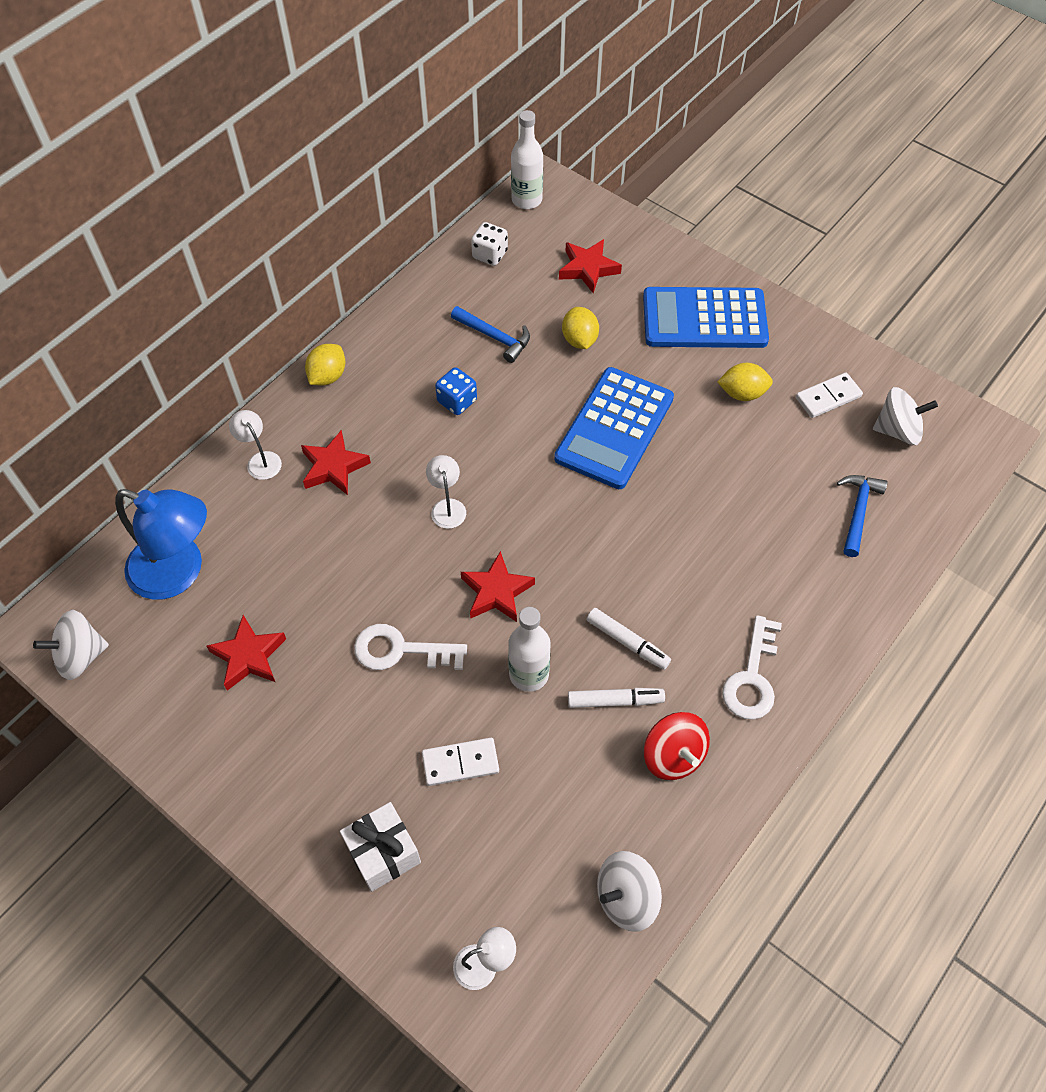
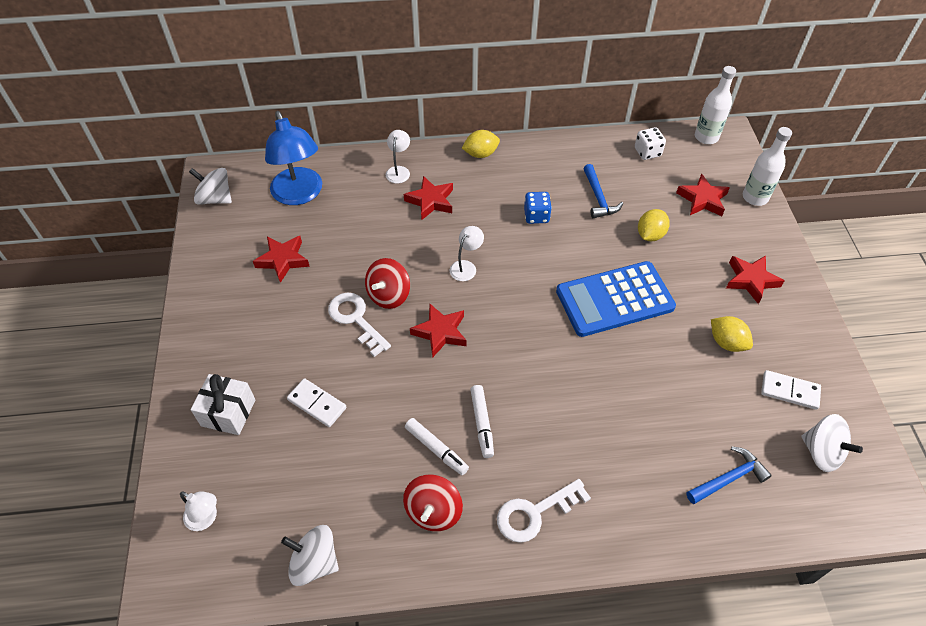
camera: 45 degrees right, 5 degrees down
white bottle [508,607,551,692] -> white bottle moved to [743,127,792,206]
blue calculator [643,287,769,348] -> red star [726,255,785,304]
none -> red spinning top [365,258,410,309]

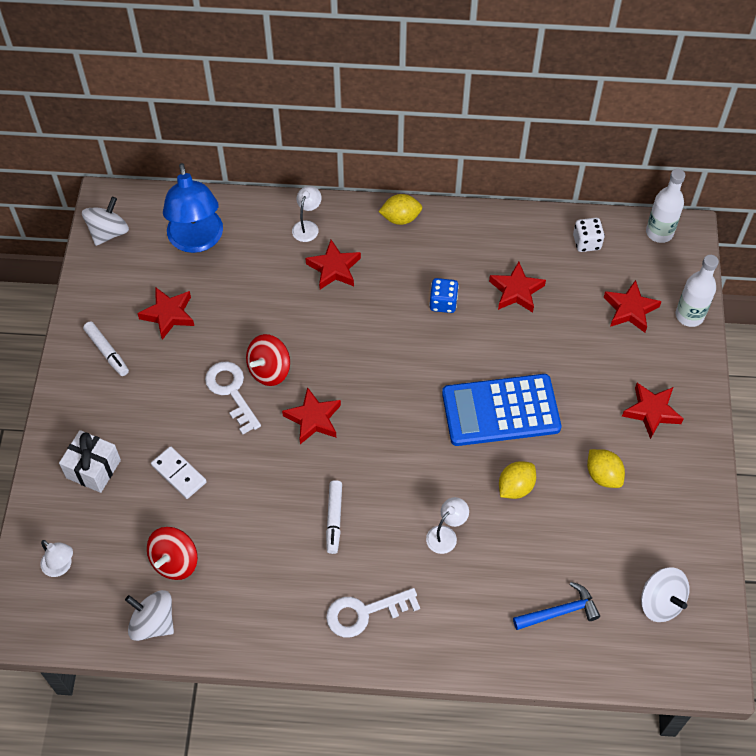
camera: 10 degrees right, 5 degrees up
white spinning top [189,168,232,205] -> white spinning top turned 90 degrees clockwise [82,197,129,246]
red spinning top [403,474,463,531] -> red spinning top moved to [147,527,198,580]
white marker [405,418,469,475] -> white marker moved to [83,321,129,376]
white lamp [450,226,484,281] -> white lamp moved to [426,497,469,554]
blue hammer [583,164,623,218] -> red star [489,262,546,312]
yellow lemon [638,209,670,242] -> yellow lemon moved to [499,461,536,499]
white domino [761,370,821,410] -> none

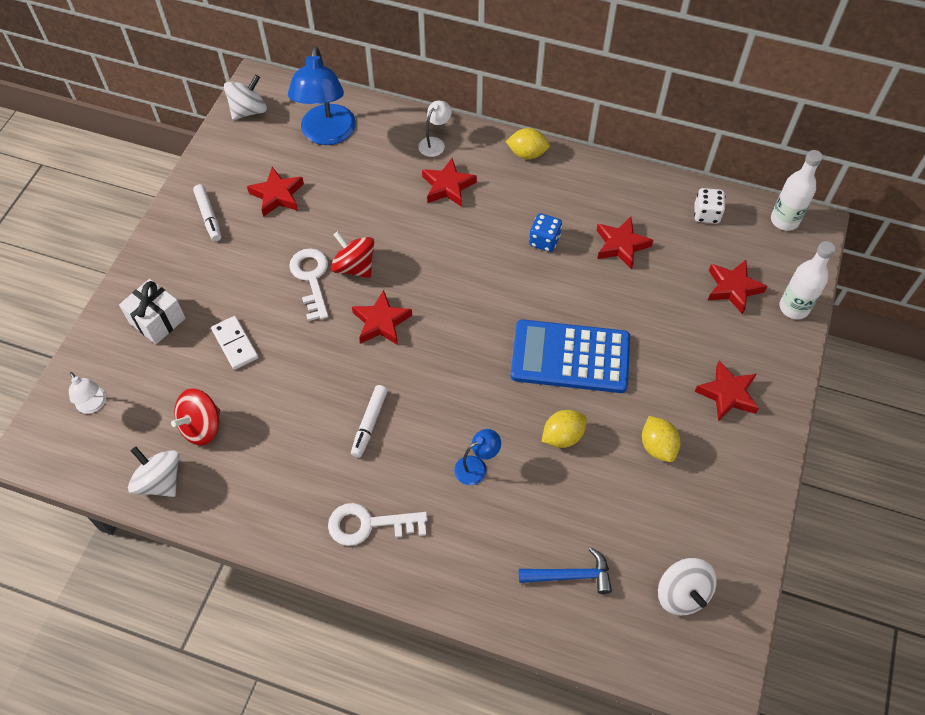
camera: 15 degrees right, 0 degrees up
red spinning top [246,334,290,386] -> red spinning top turned 75 degrees clockwise [331,231,374,278]
white lamp [426,497,469,554] -> blue lamp [454,429,501,485]

